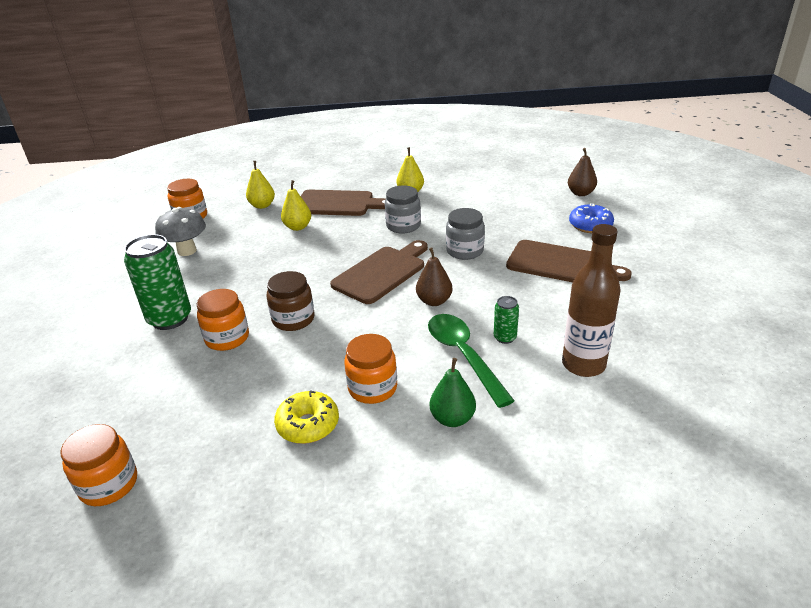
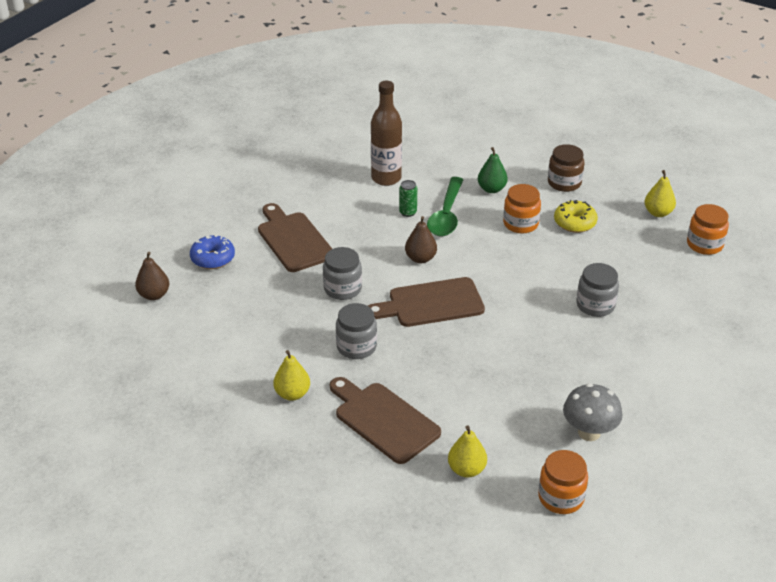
camera: 145 degrees left, 5 degrees up
green can [124,234,191,330] -> none
orange jar [197,289,249,351] -> grey jar [576,263,619,317]
brown jar [267,271,315,331] -> brown jar moved to [548,144,585,192]
yellow pear [281,180,311,231] -> yellow pear moved to [644,170,676,217]

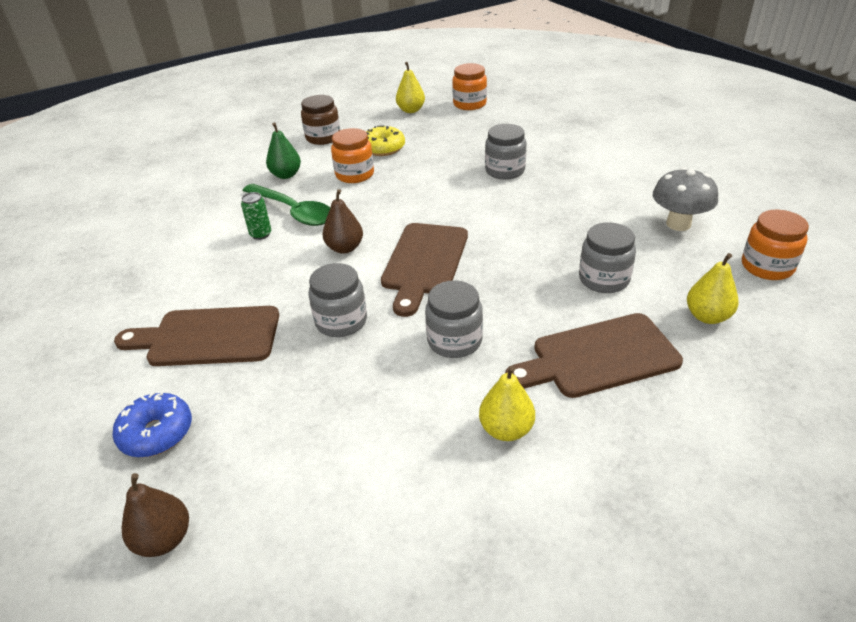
camera: 60 degrees left, 0 degrees up
brown bottle [371,81,402,186] -> none
none -> grey jar [579,222,636,293]

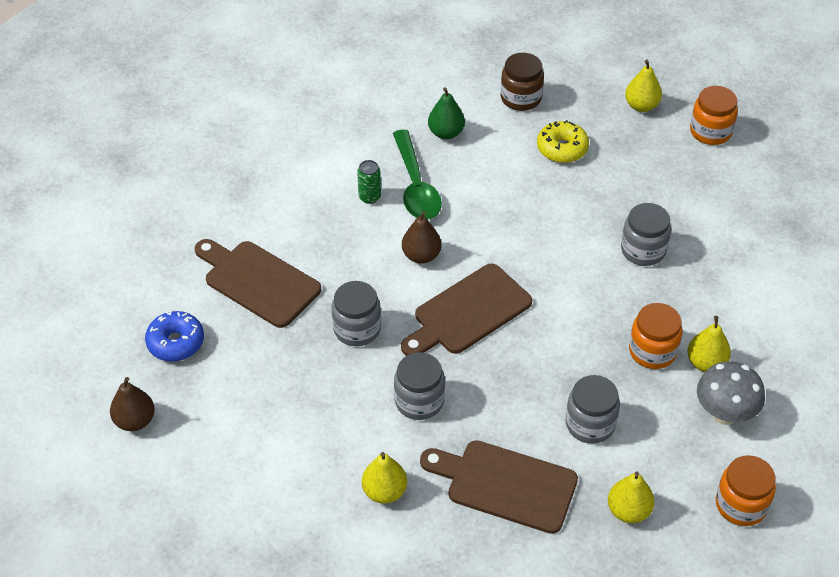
camera: 35 degrees right, 10 degrees up
orange jar [331,128,374,183] -> orange jar moved to [629,303,682,369]
none -> yellow pear [687,316,731,372]

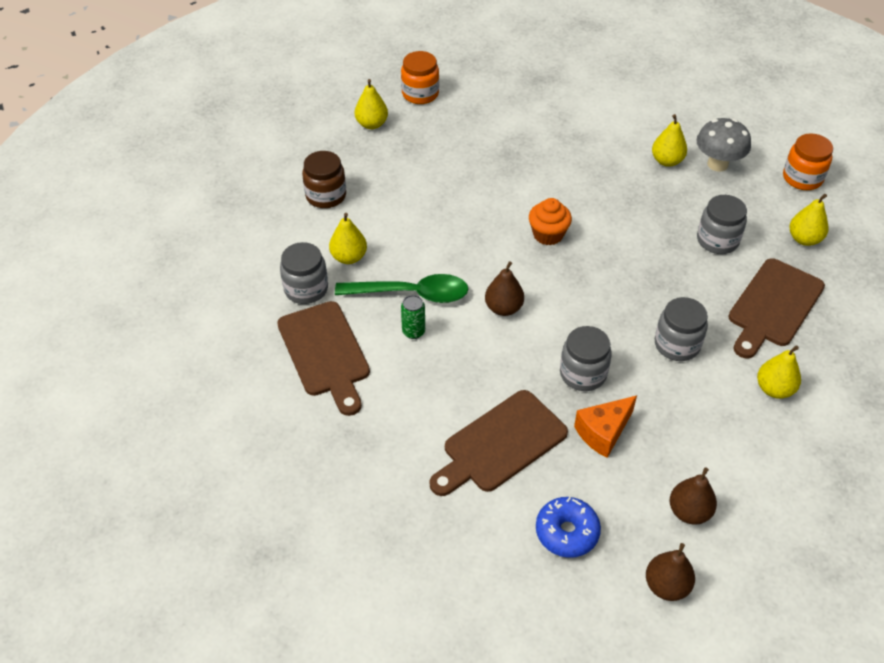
camera: 75 degrees left, 0 degrees up
brown cutting board [401,264,532,356] -> brown cutting board moved to [277,301,370,416]
green pear [428,87,465,139] -> yellow pear [329,213,367,264]
yellow donut [537,120,589,163] -> none
grey jar [621,203,671,266] -> grey jar moved to [280,242,328,304]
orange jar [629,303,682,369] -> none
none -> orange cupcake [529,198,572,246]
none -> orange cheese [574,395,637,458]
none -> brown pear [670,467,717,525]

